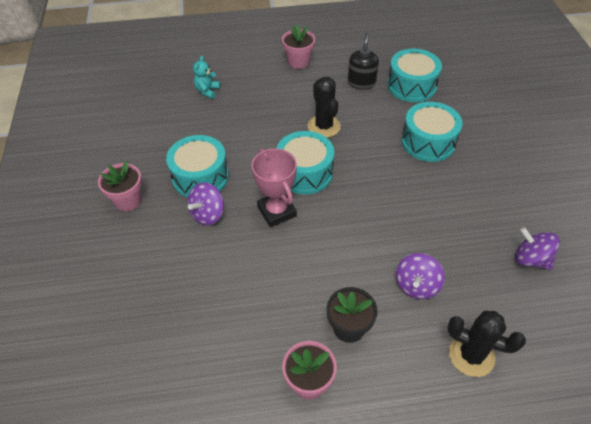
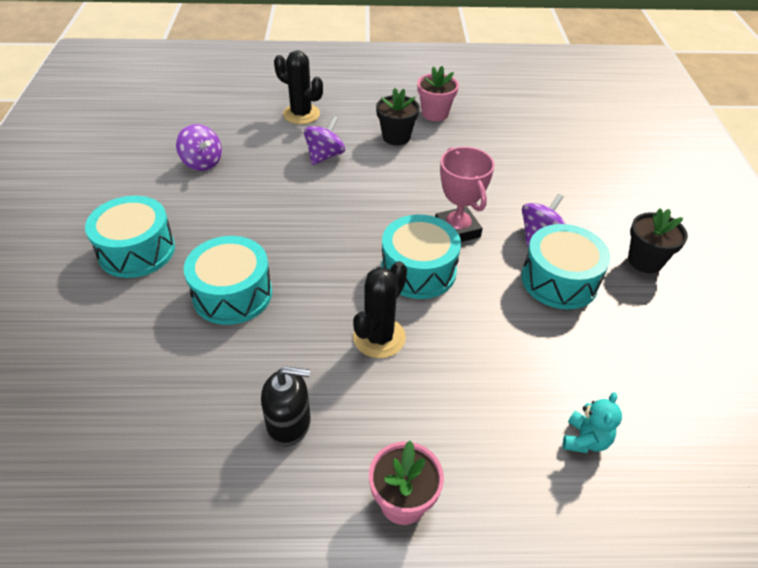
camera: 175 degrees left, 5 degrees down
pink flower pot [98,161,142,211] -> black flower pot [628,208,688,273]
black cactus [308,77,341,138] -> black cactus turned 45 degrees clockwise [353,261,407,358]
black soap dispenser [348,33,379,90] -> black soap dispenser turned 105 degrees counterclockwise [261,366,311,447]
turquoise drum [387,49,442,102] -> turquoise drum moved to [85,196,175,278]

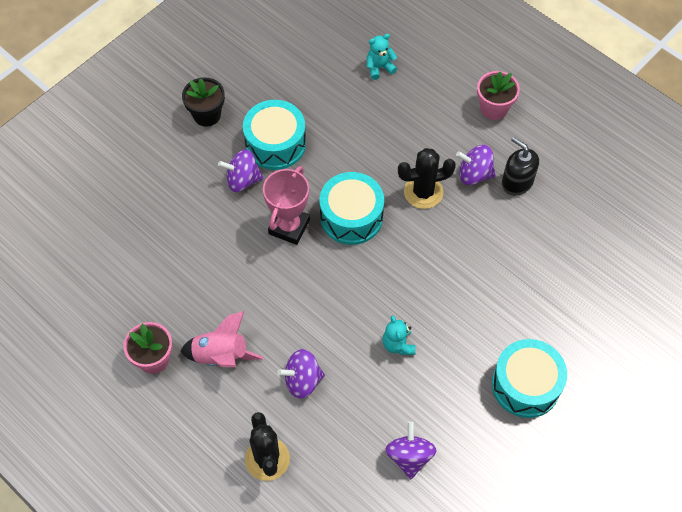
camera: 135 degrees left, 15 degrees up
turquoise drum [184,236,272,325] -> none
black flower pot [376,88,420,145] -> pink rocket [181,311,264,367]
none -> turquoise teddy bear [382,315,416,355]
none -> purple spinning top [456,145,496,185]

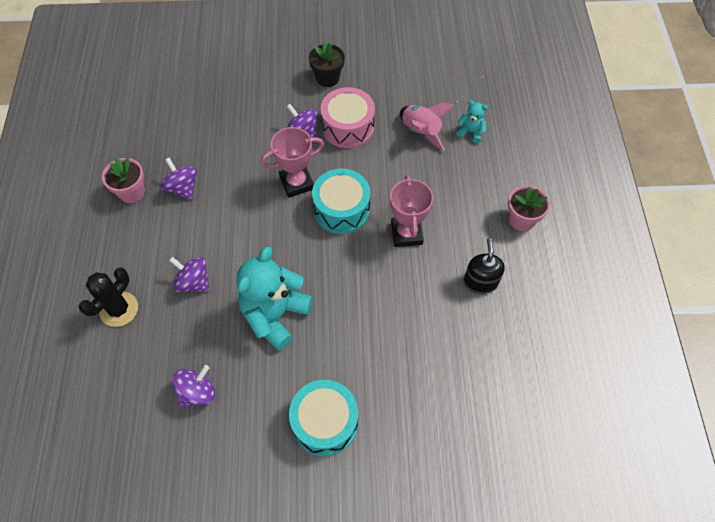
camera: 45 degrees right, 0 degrees up
pink rocket [181,311,264,367] -> pink rocket moved to [400,103,455,151]
turquoise drum [243,100,306,170] -> pink drum [321,87,375,148]
turquoise teddy bear [382,315,416,355] -> turquoise teddy bear [236,246,313,351], size x2.18
black cactus [398,148,456,209] -> pink trophy [390,175,433,247]
purple spinning top [456,145,496,185] -> purple spinning top moved to [161,158,197,200]

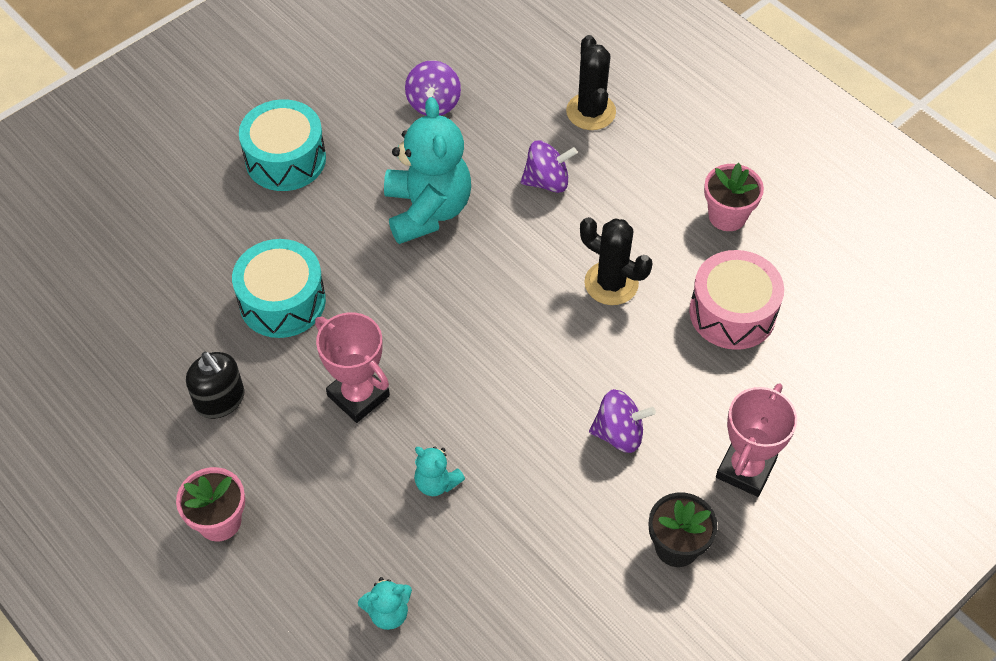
camera: 140 degrees right, 5 degrees down
purple spinning top [161,158,197,200] -> none
pink trophy [261,127,324,198] -> pink trophy moved to [716,383,797,497]
turquoise drum [312,169,370,234] -> turquoise drum moved to [232,239,326,338]
pink drum [321,87,375,148] -> pink drum moved to [689,250,784,350]
pink rocket [400,103,455,151] -> none
none -> turquoise teddy bear [414,446,465,496]
none -> black cactus [580,217,652,305]

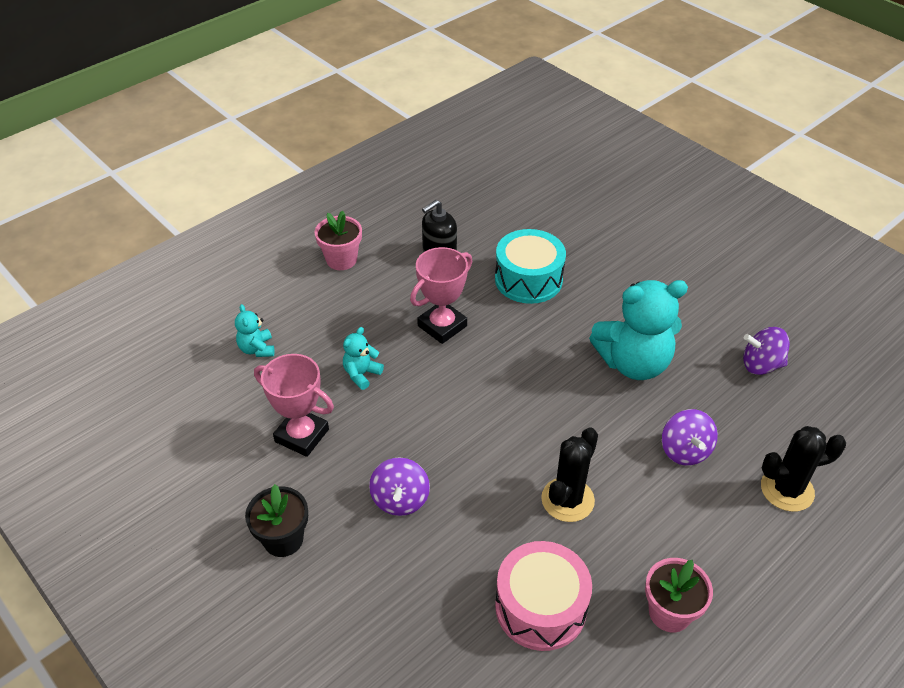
camera: 90 degrees right, 10 degrees down
turquoise drum [239,99,326,191] -> none
pink trophy [716,383,797,497] -> pink trophy moved to [254,354,334,457]

